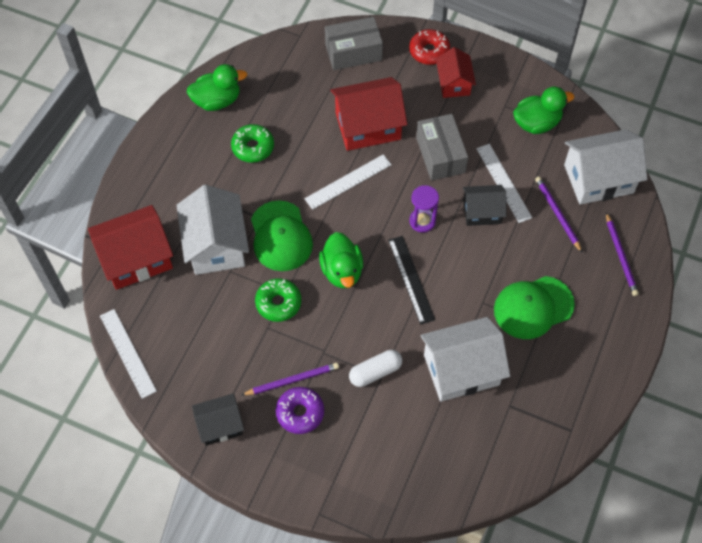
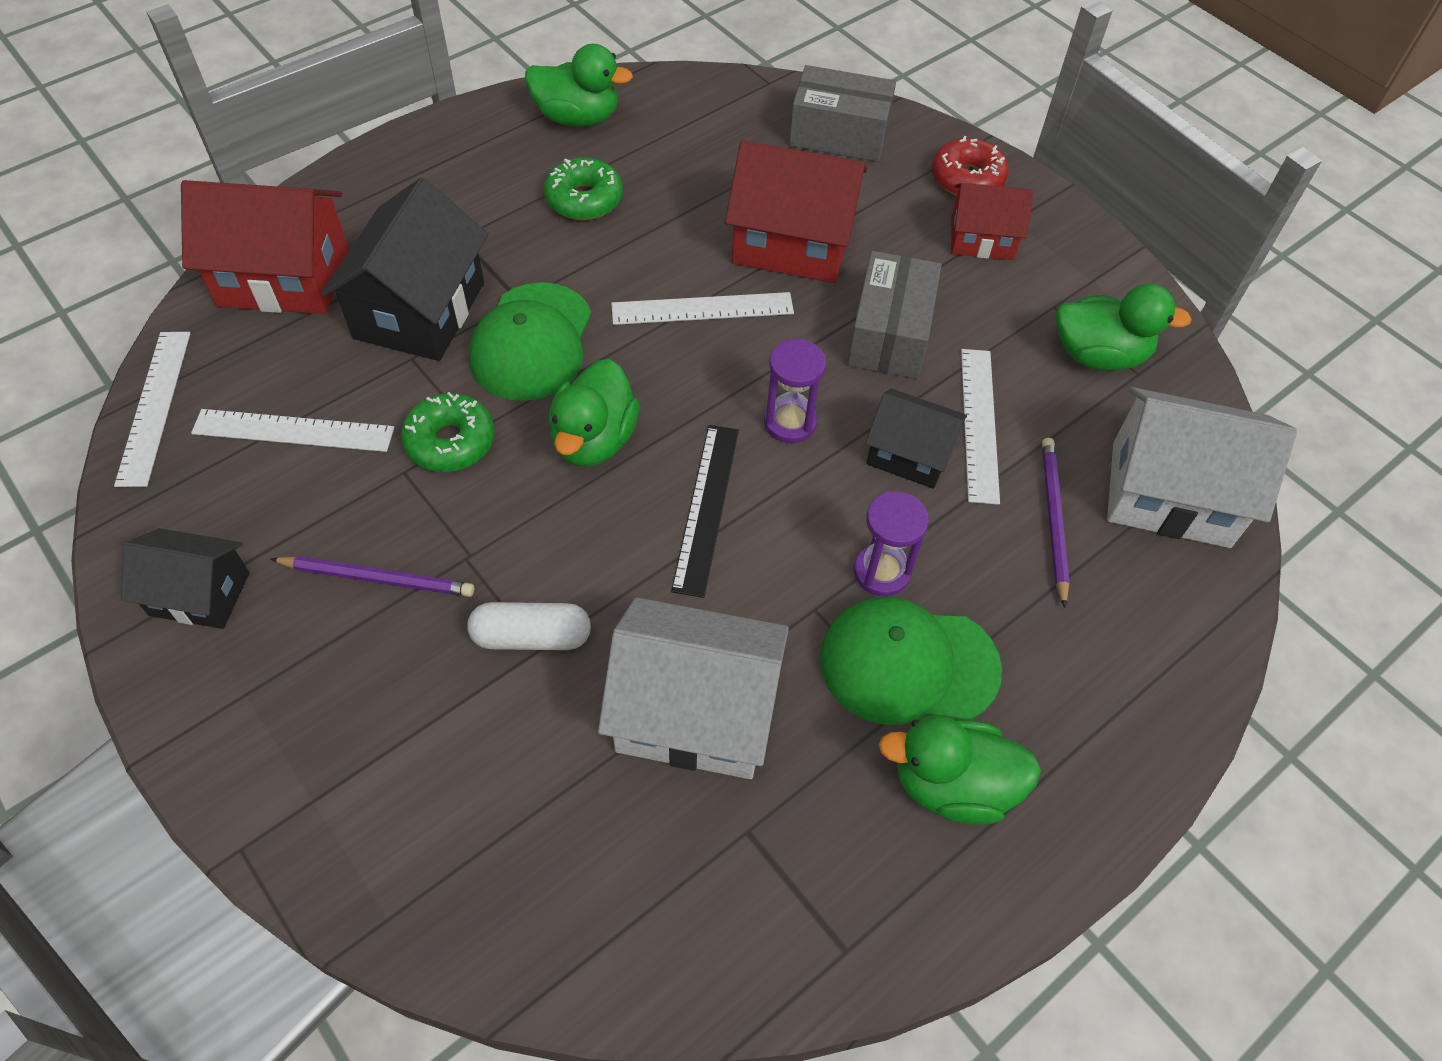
camera: 25 degrees right, 5 degrees down
white house [176,185,249,275] -> black house [321,178,488,361]
purple donut [276,387,324,434] -> none
red house [436,47,476,98] -> red house turned 75 degrees clockwise [951,183,1034,260]
purple pencil [606,212,639,296] -> none
none -> white ruler [191,409,394,452]
none -> purple hourglass [854,491,929,597]
none -> green duck [879,715,1041,825]

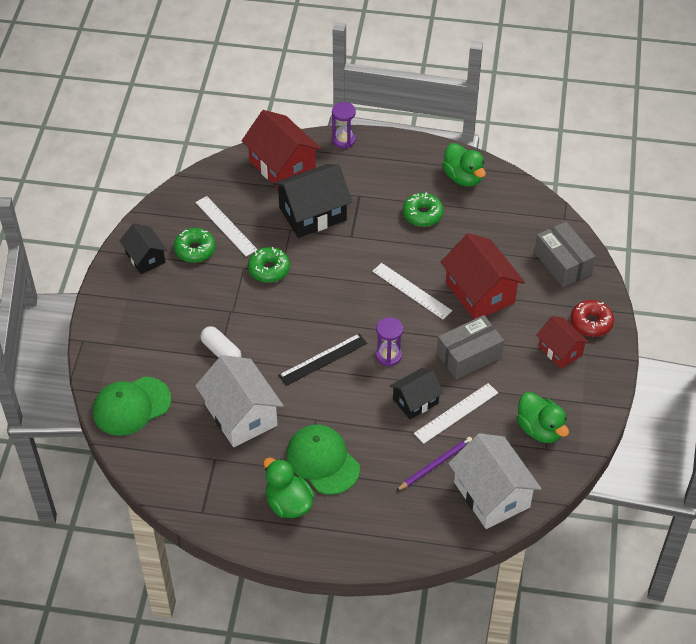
camera: 50 degrees right, 5 degrees down
white ruler [114,332,191,487] -> none
purple pencil [271,556,474,597] -> none
green cap [469,282,592,401] -> green cap moved to [93,377,171,436]
green duck [548,359,640,467] -> none
purple hourglass [854,491,929,597] -> purple hourglass moved to [332,102,356,149]
black house [865,389,967,489] -> black house turned 75 degrees clockwise [390,368,444,419]
none -> green donut [174,228,216,263]

